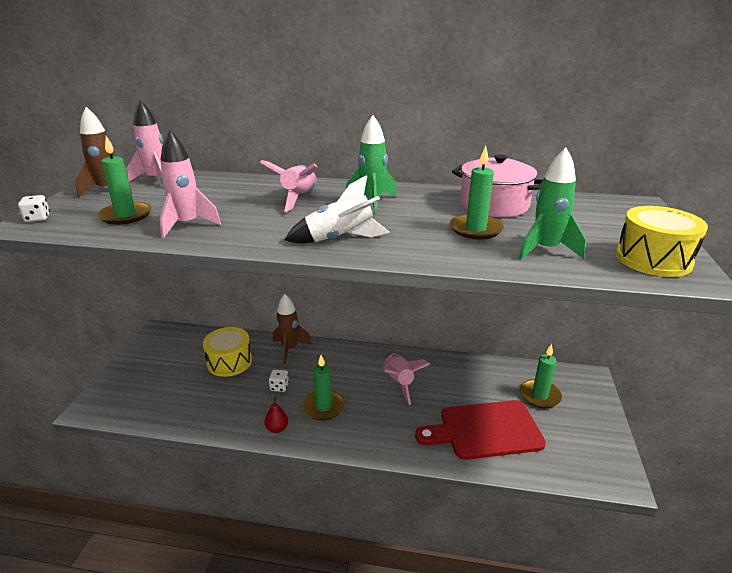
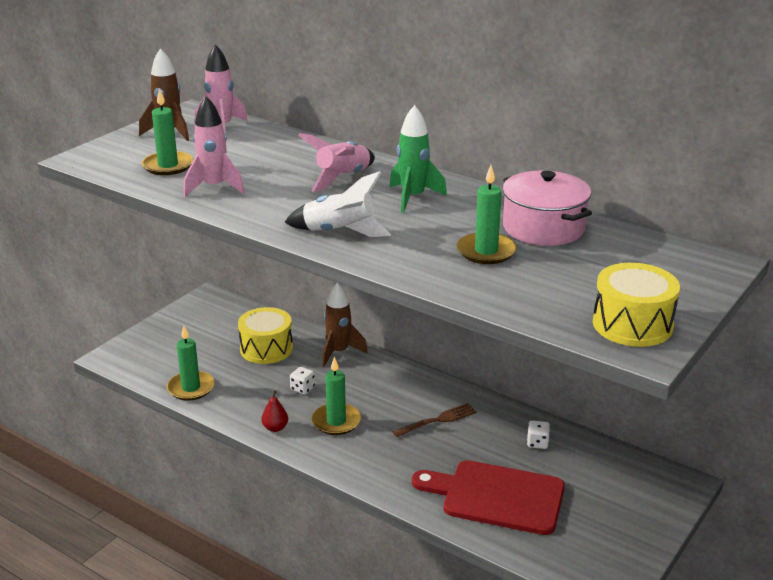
camera: 25 degrees right, 0 degrees up
white dice [18,195,50,222] -> white dice moved to [527,420,550,449]
pink rocket [383,353,430,405] -> brown fork [393,403,477,437]
green rocket [518,148,586,260] -> none
green candle [519,344,562,408] -> green candle moved to [167,326,215,401]

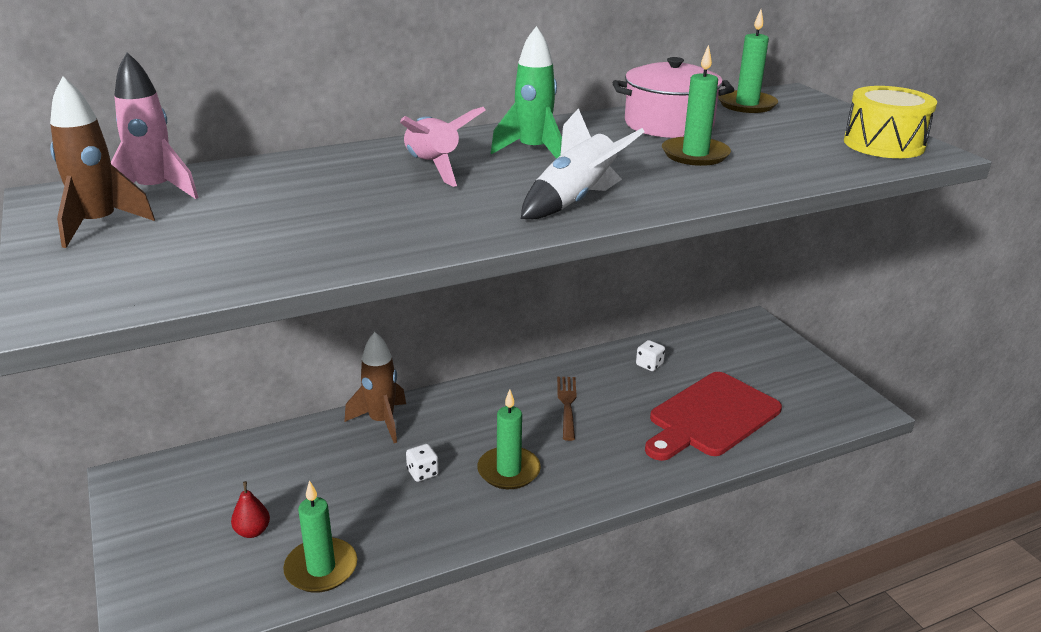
camera: 60 degrees left, 0 degrees up
green candle [142,88,193,175] -> green candle moved to [718,9,778,113]
pink rocket [183,96,245,197] -> none
yellow drum [238,307,293,364] -> none
red pear [261,390,288,432] -> red pear moved to [231,481,270,538]

